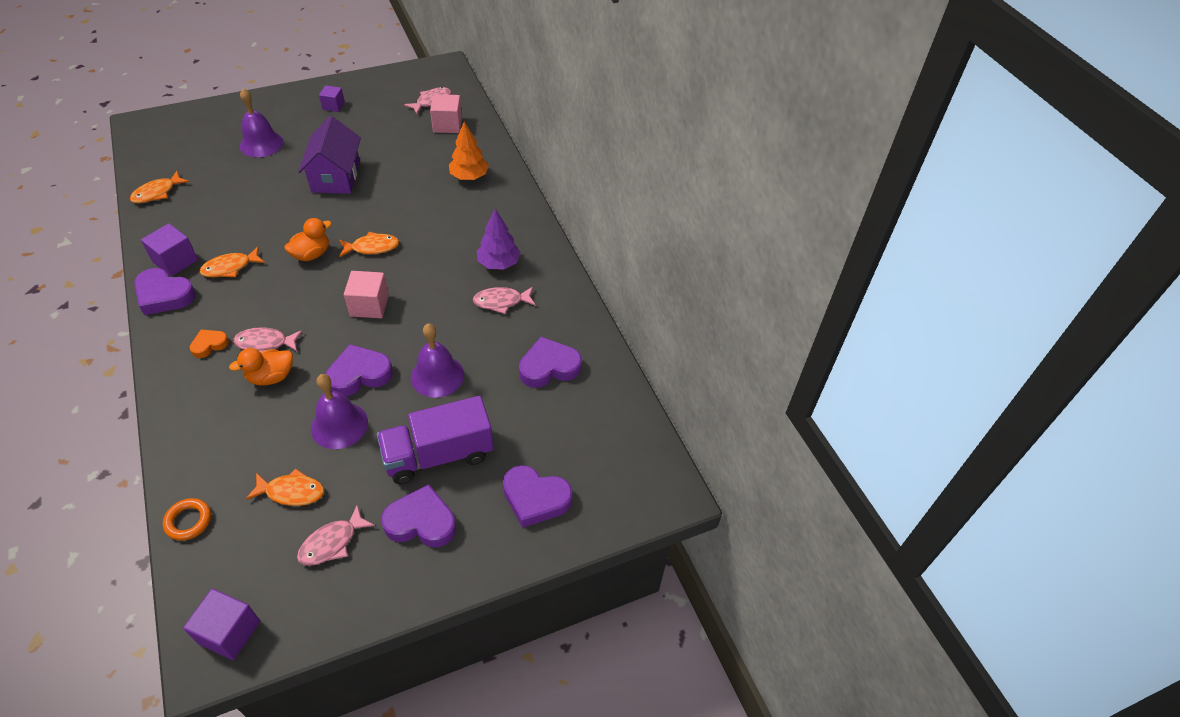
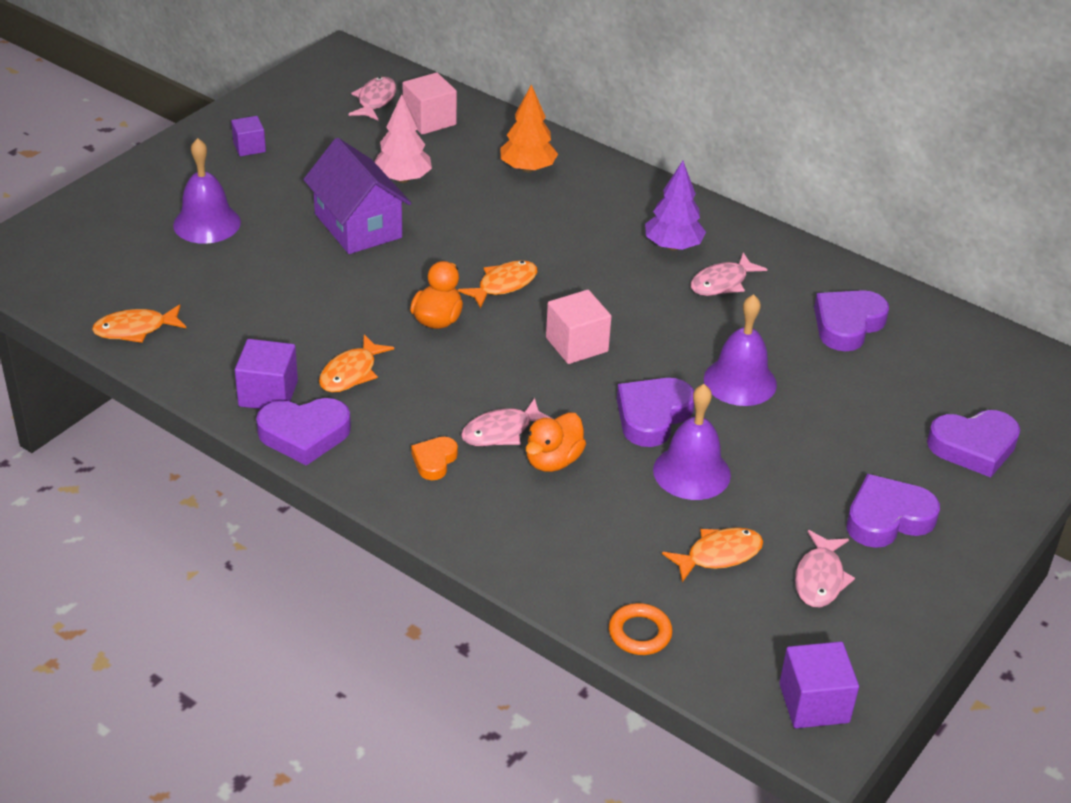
camera: 30 degrees left, 10 degrees down
orange fish [130,171,189,203] -> orange fish turned 60 degrees clockwise [92,304,186,343]
purple truck [377,396,493,484] -> none
none -> pink tree [375,94,432,183]

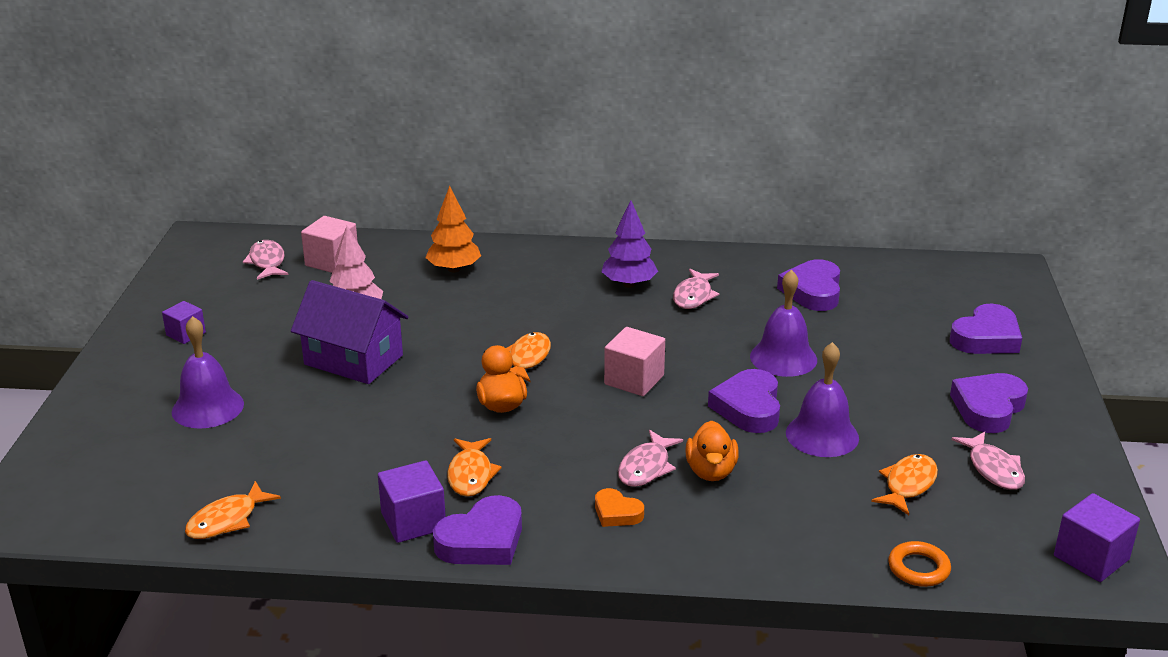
camera: 30 degrees left, 10 degrees down
orange heart [411,437,458,480] -> orange heart turned 45 degrees counterclockwise [595,488,644,527]

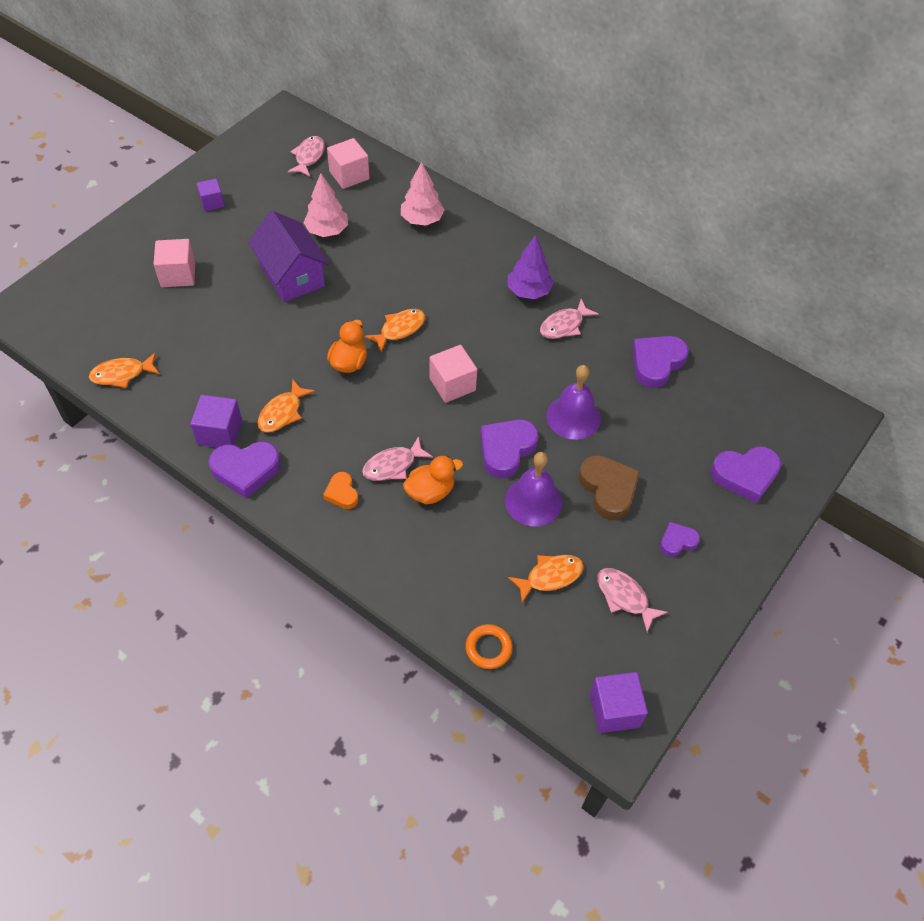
camera: 30 degrees right, 25 degrees up
purple bell [172,316,244,428] -> pink cube [154,239,195,287]
orange tree [425,186,481,272] -> pink tree [401,162,444,226]
orange duck [685,421,739,481] -> orange duck turned 150 degrees counterclockwise [403,456,463,504]
purple heart [950,373,1028,433] -> purple heart [660,522,700,557], size x0.57
pink fish [951,432,1025,490] -> pink fish turned 120 degrees clockwise [597,568,668,632]
none -> brown heart [579,455,640,520]

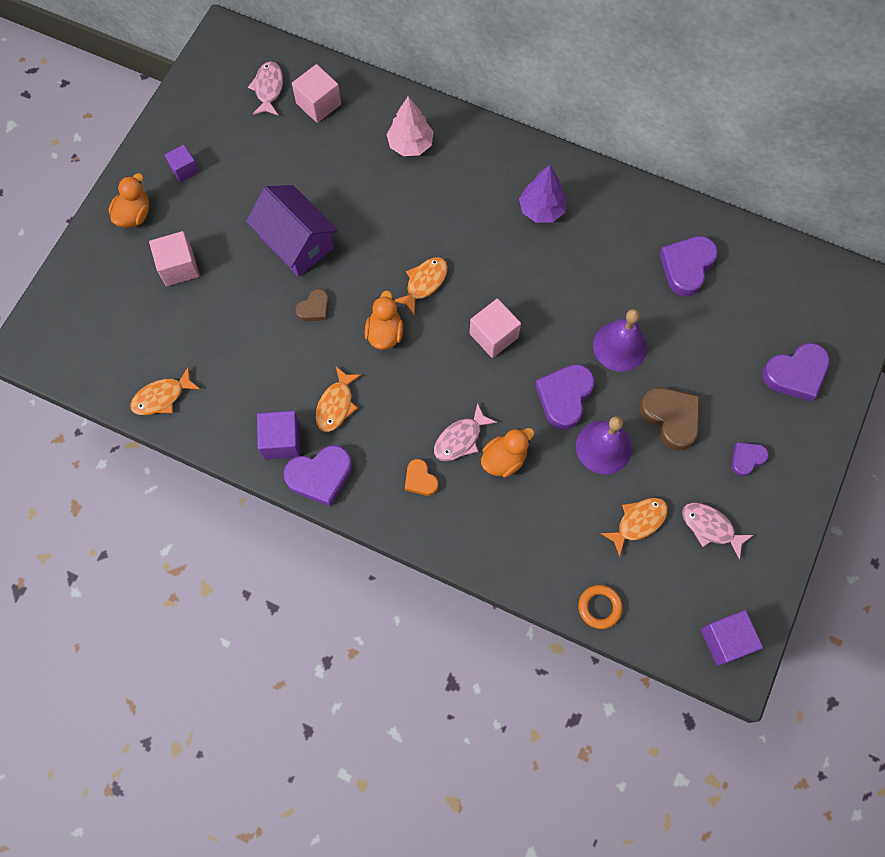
camera: 10 degrees left, 15 degrees up
pink tree [303,173,348,237] -> none
pink fish [540,299,599,339] -> none
none -> orange duck [109,173,149,227]
none -> brown heart [295,289,329,321]

